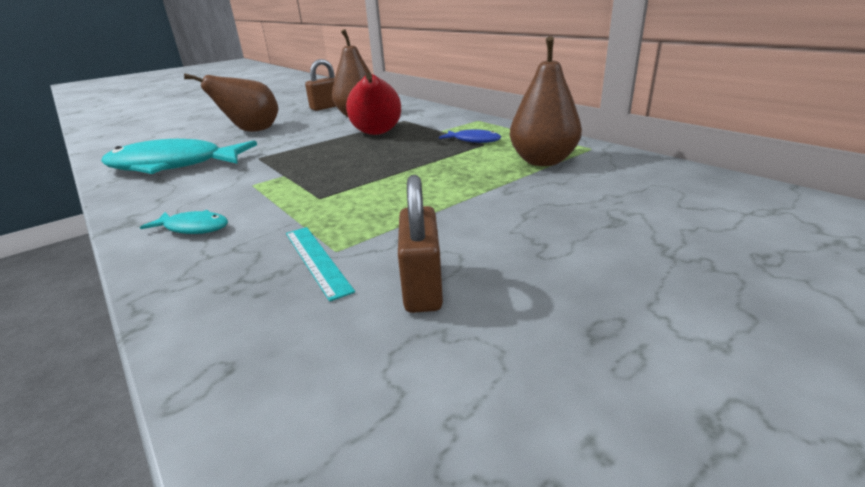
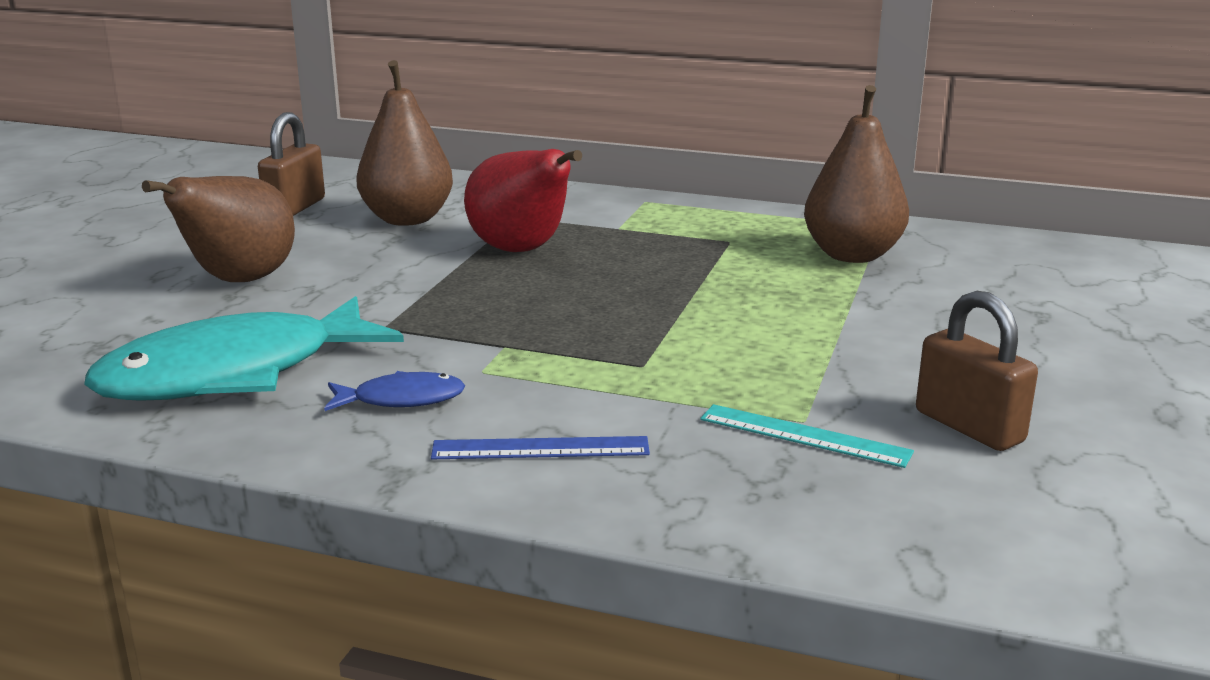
camera: 35 degrees left, 5 degrees down
turquoise fish [140,210,228,234] -> blue ruler [431,436,650,459]
blue fish [439,129,501,143] -> blue fish moved to [324,371,465,411]

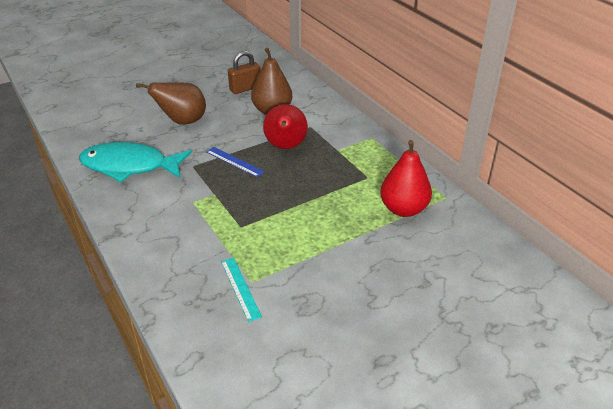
camera: 40 degrees right, 15 degrees up
blue fish [324,371,465,411] -> none
blue ruler [431,436,650,459] -> blue ruler moved to [206,147,265,177]
brown pear [804,85,909,263] -> red pear [380,140,432,217]
brown padlock [916,291,1038,451] -> none

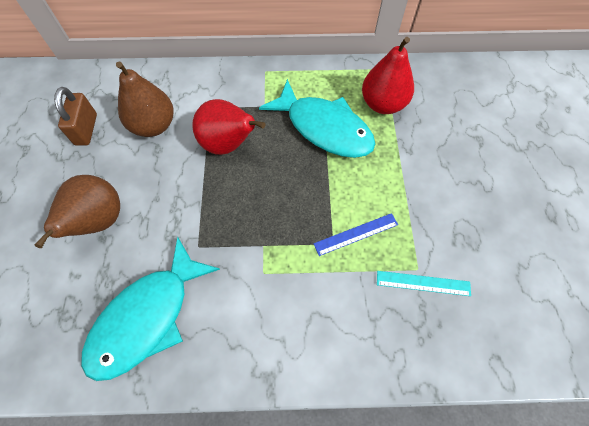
camera: 60 degrees left, 25 degrees up
blue ruler [206,147,265,177] -> blue ruler moved to [313,213,398,256]
none -> turquoise fish [259,79,375,158]

